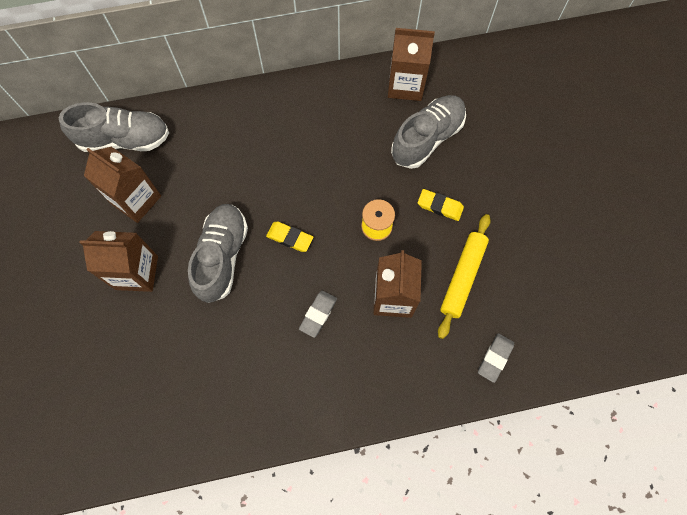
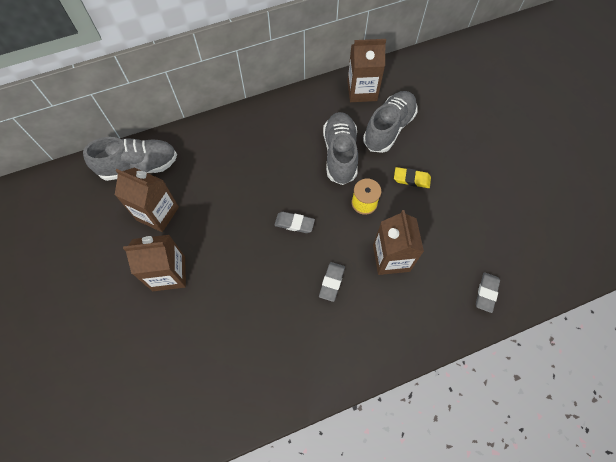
camera: 10 degrees left, 5 degrees down
grey shoe [188,204,248,303] -> grey shoe moved to [323,112,358,185]
yellow eraser [266,222,313,252] -> grey eraser [274,212,315,233]
yellow rolling pin [438,214,491,339] -> none

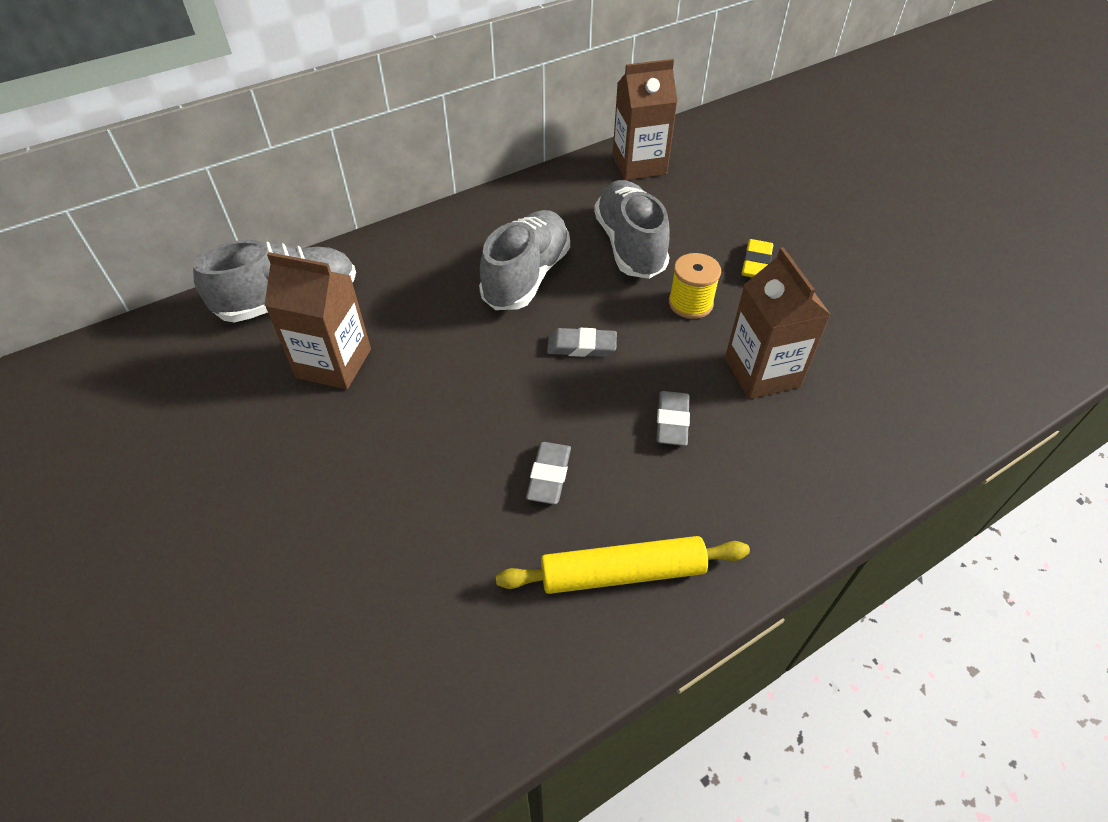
camera: 10 degrees left, 15 degrees down
brown carton [123,235,186,291] -> none
grey shoe [363,91,417,153] -> grey shoe moved to [479,210,570,310]
yellow eraser [394,167,431,188] -> yellow eraser turned 75 degrees counterclockwise [741,239,773,277]
grey eraser [476,272,500,313] -> grey eraser moved to [526,442,571,505]
none -> yellow rolling pin [496,536,750,594]

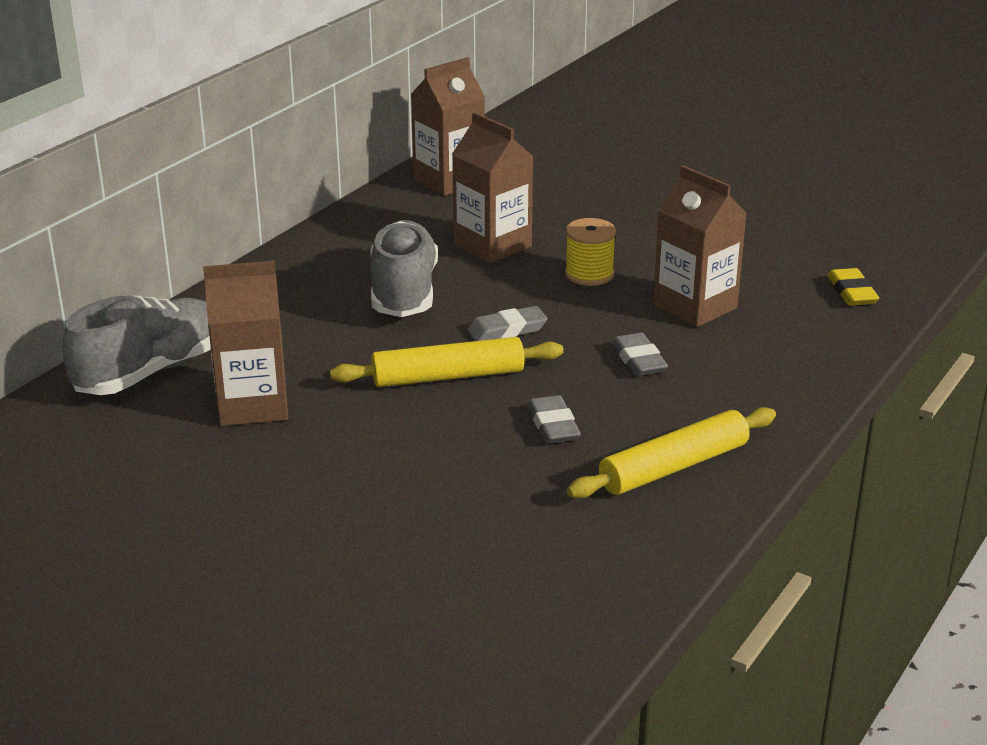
camera: 25 degrees left, 20 degrees down
grey shoe [594,180,670,279] -> brown carton [452,112,534,263]
yellow eraser [741,239,773,277] -> yellow eraser moved to [828,268,879,306]
none -> yellow rolling pin [330,337,564,387]

